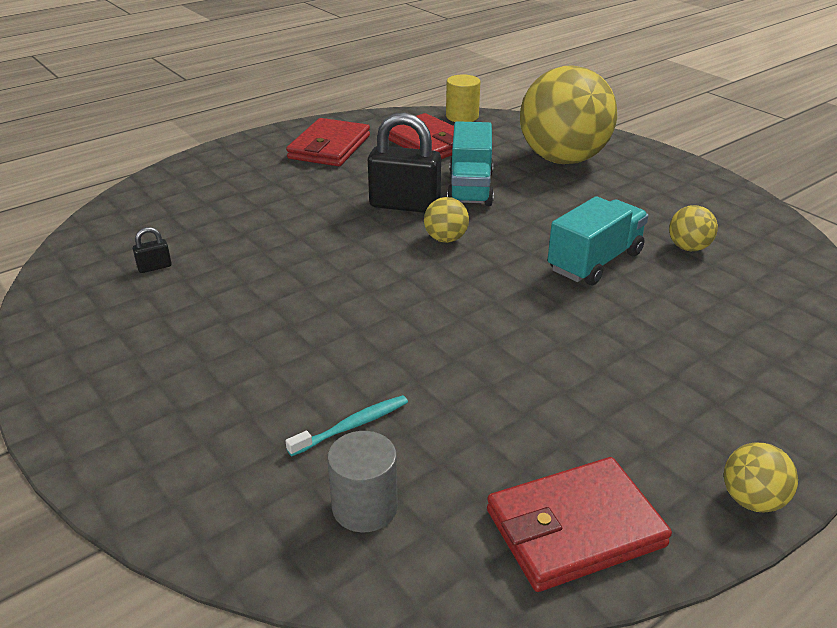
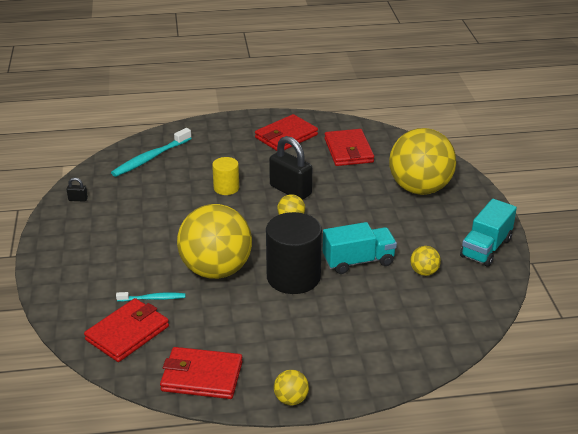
camera: 30 degrees right, 0 degrees up
black padlock [133,227,172,273] -> black padlock moved to [67,178,88,202]
grey cylinder [327,431,398,532] -> red wallet [84,298,169,362]
yellow cylinder [446,74,480,122] -> yellow cylinder moved to [212,157,239,195]
turquoise truck [447,121,494,206] -> turquoise truck moved to [460,199,517,267]
none -> turquoise toothbrush [111,128,192,177]
none -> yellow ball [177,204,252,279]
none -> black cylinder [266,212,322,294]

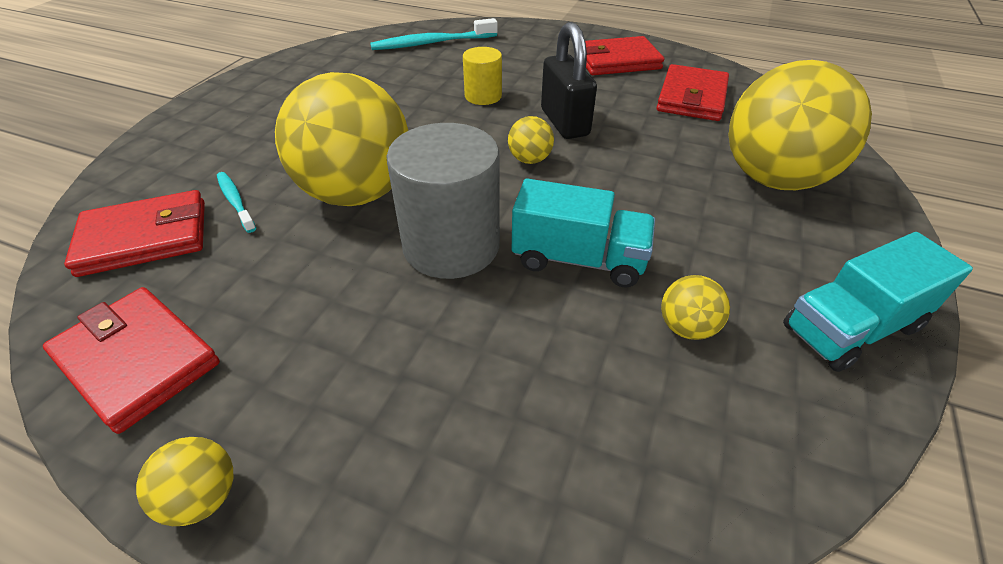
camera: 30 degrees right, 10 degrees up
black padlock [67,178,88,202] -> none
turquoise toothbrush [116,292,185,302] -> turquoise toothbrush turned 150 degrees counterclockwise [217,172,256,233]
black cylinder [266,212,322,294] -> grey cylinder [386,123,500,279]

